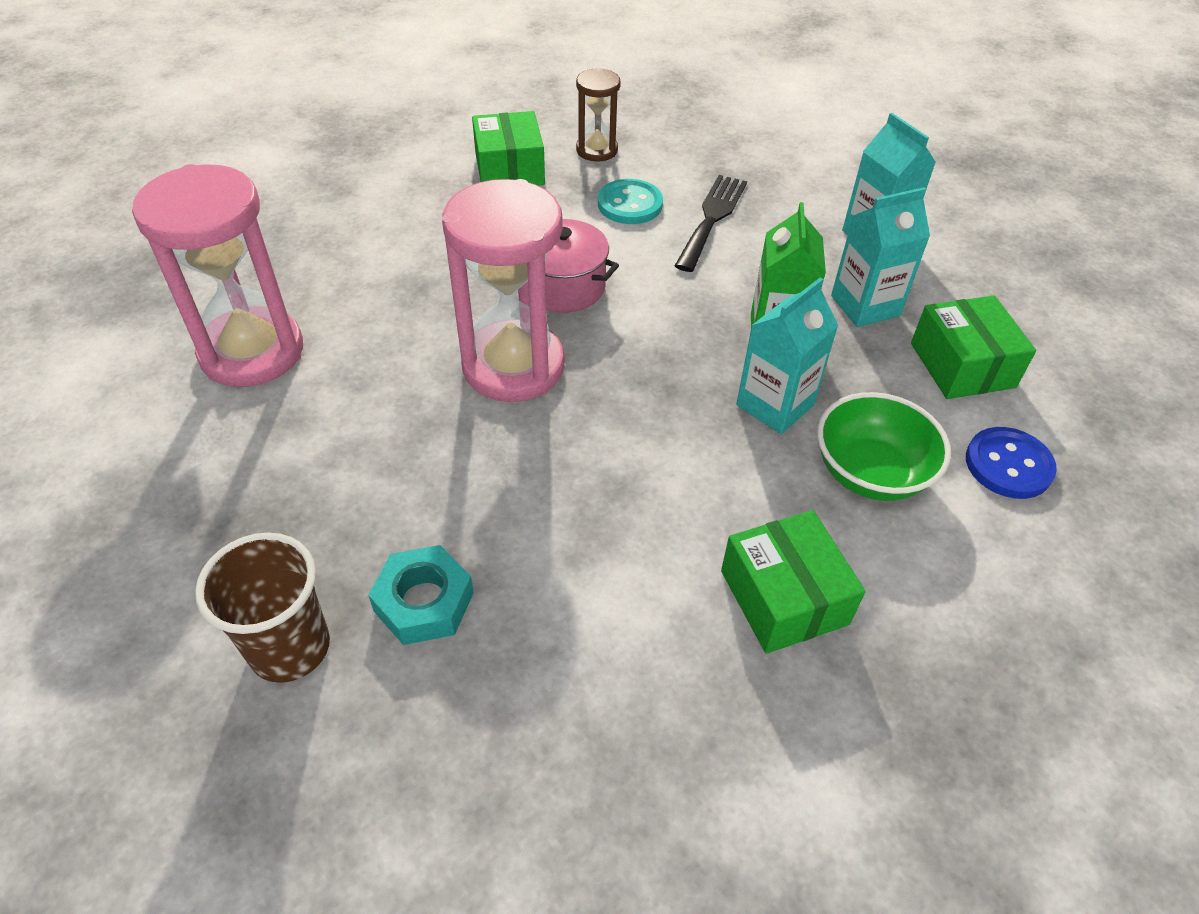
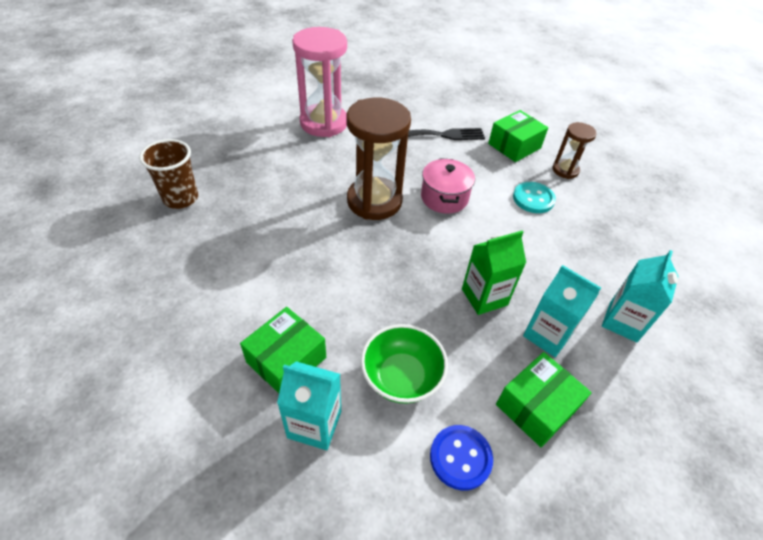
camera: 60 degrees right, 0 degrees up
turquoise nut [368,545,474,645] -> none
pink hourglass [442,179,565,402] -> brown hourglass [346,98,411,220]
black fork [675,175,747,272] -> black fork moved to [408,128,485,140]
turquoise carton [736,278,838,434] -> turquoise carton moved to [277,361,341,450]

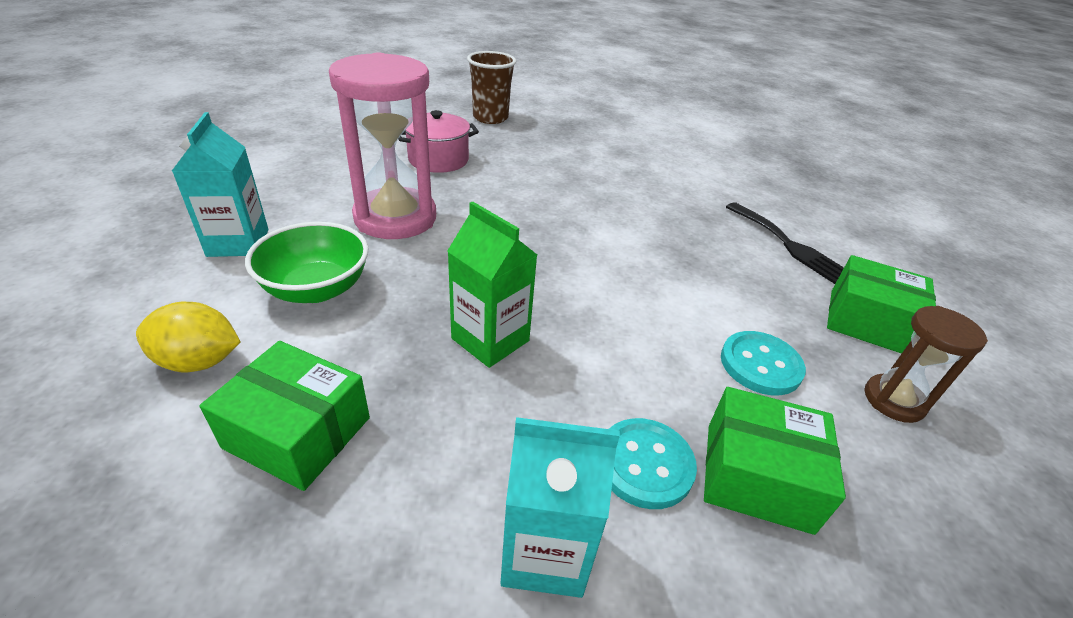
camera: 65 degrees right, 10 degrees down
green box [240,307,326,393] -> green box moved to [704,387,846,535]
pink hourglass [292,27,347,137] -> pink hourglass moved to [329,52,436,239]
brown hourglass [346,98,411,220] -> none
pink pot [421,158,475,214] -> pink pot moved to [398,110,479,173]
blue button [430,425,493,491] -> yellow lemon [136,302,240,372]
turquoise carton [523,265,601,357] -> none
none -> turquoise button [609,418,697,509]

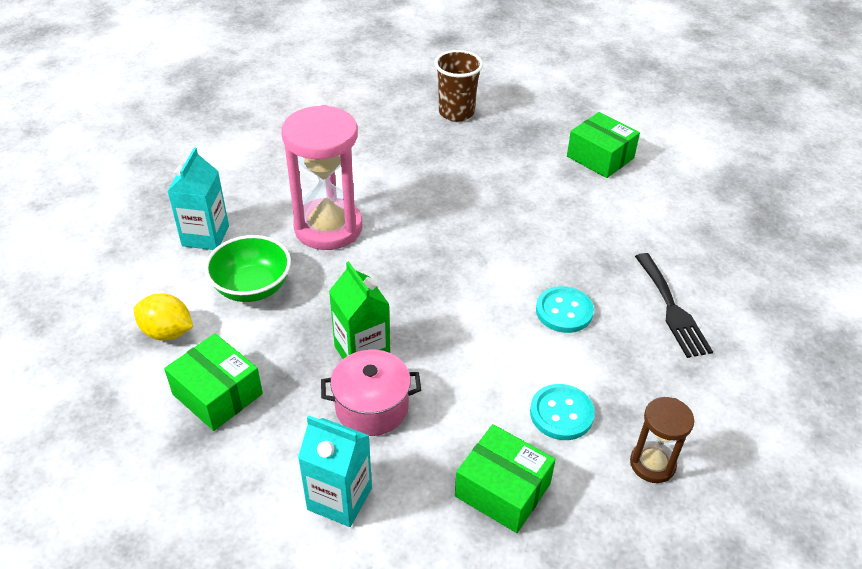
camera: 20 degrees right, 5 degrees up
pink pot [398,110,479,173] -> pink pot moved to [321,350,421,436]
turquoise button [609,418,697,509] -> turquoise button moved to [536,286,594,333]
green box [827,255,936,354] -> green box moved to [567,112,640,178]

